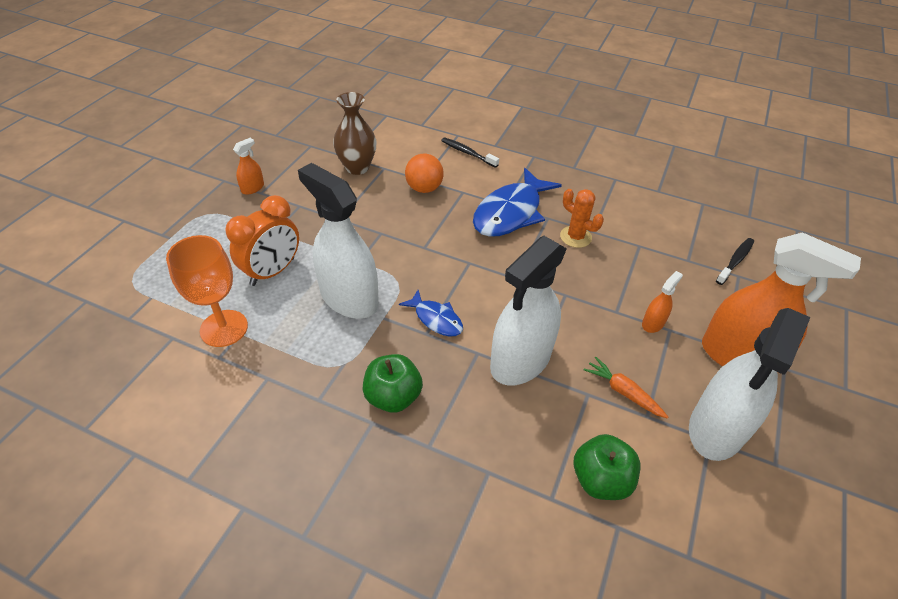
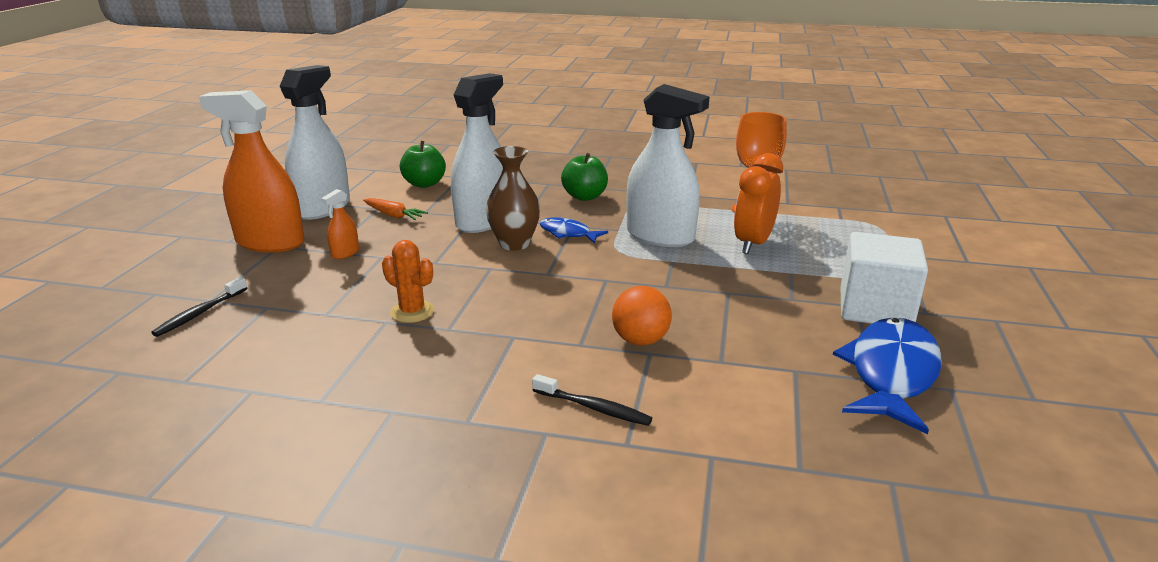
camera: 170 degrees right, 20 degrees down
orange spray bottle [233,138,264,195] -> white cube [841,232,928,324]
brown vase [333,92,377,175] -> brown vase moved to [486,146,540,251]
blue fish [473,168,562,237] -> blue fish moved to [833,317,942,434]

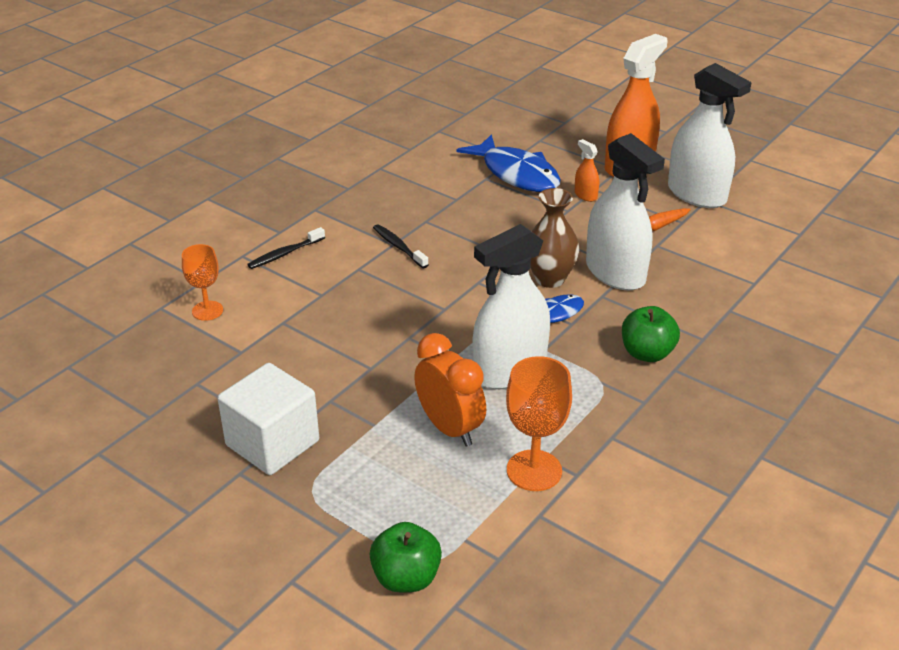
camera: 115 degrees right, 10 degrees up
black toothbrush [151,277,247,337] -> black toothbrush moved to [373,224,429,268]
orange cactus [382,240,434,323] -> none
green apple [400,141,446,188] -> green apple moved to [369,522,442,592]
orange ball [612,286,672,345] -> none
blue fish [833,317,942,434] -> blue fish moved to [457,134,561,192]
none -> orange goblet [182,244,223,321]

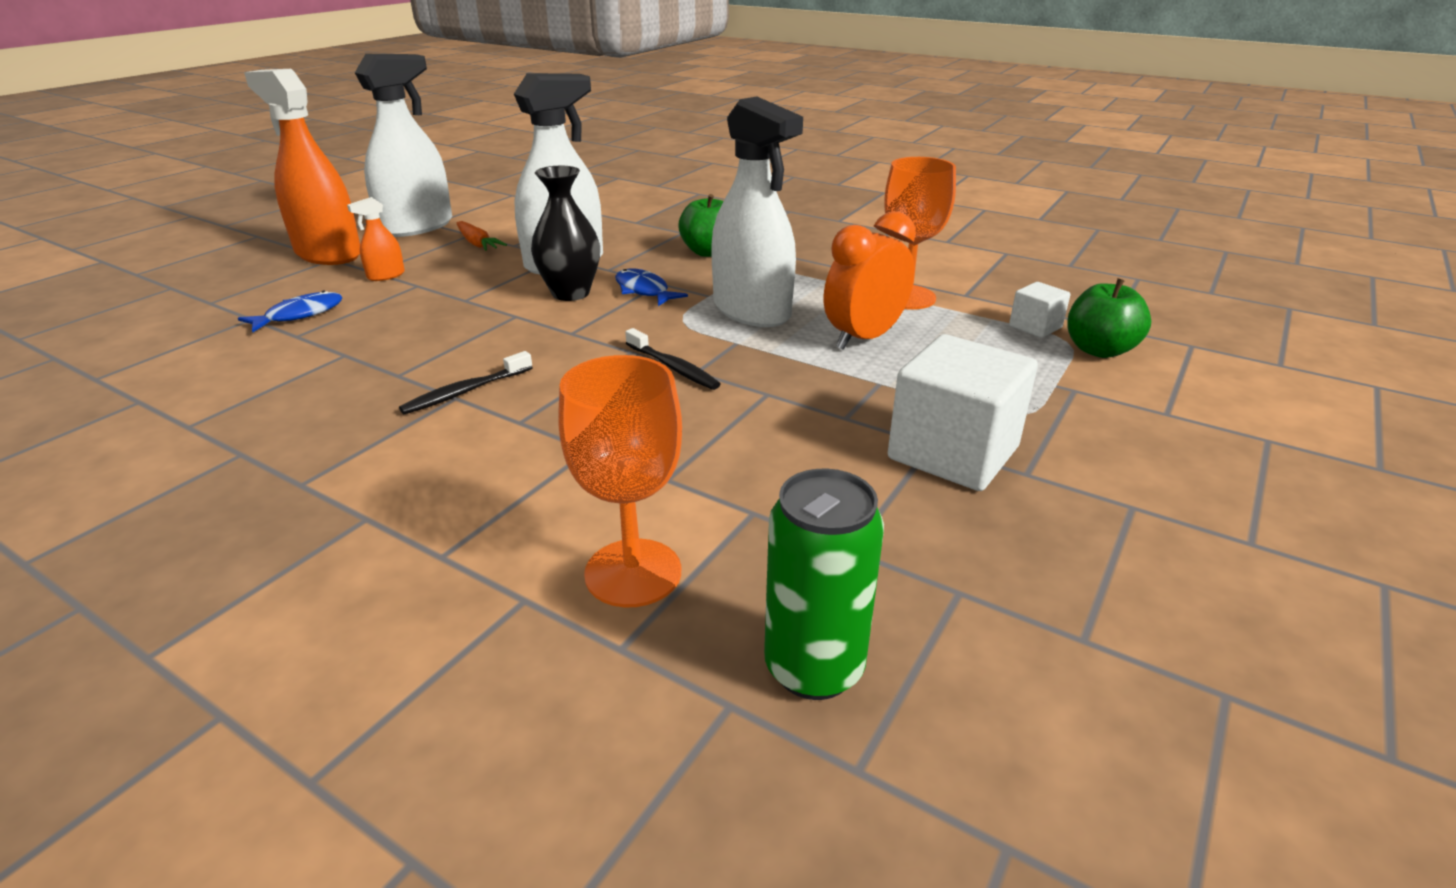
camera: 95 degrees left, 5 degrees down
orange goblet [182,244,223,321] -> orange goblet [558,355,682,607], size x1.52
black toothbrush [247,227,325,269] -> black toothbrush moved to [625,328,720,390]
blue fish [457,134,561,192] -> blue fish [238,291,342,332], size x0.53
brown vase [530,188,579,288] -> black vase [531,166,600,301]
none -> green can [764,469,884,700]
none -> white cube [1009,282,1071,338]

